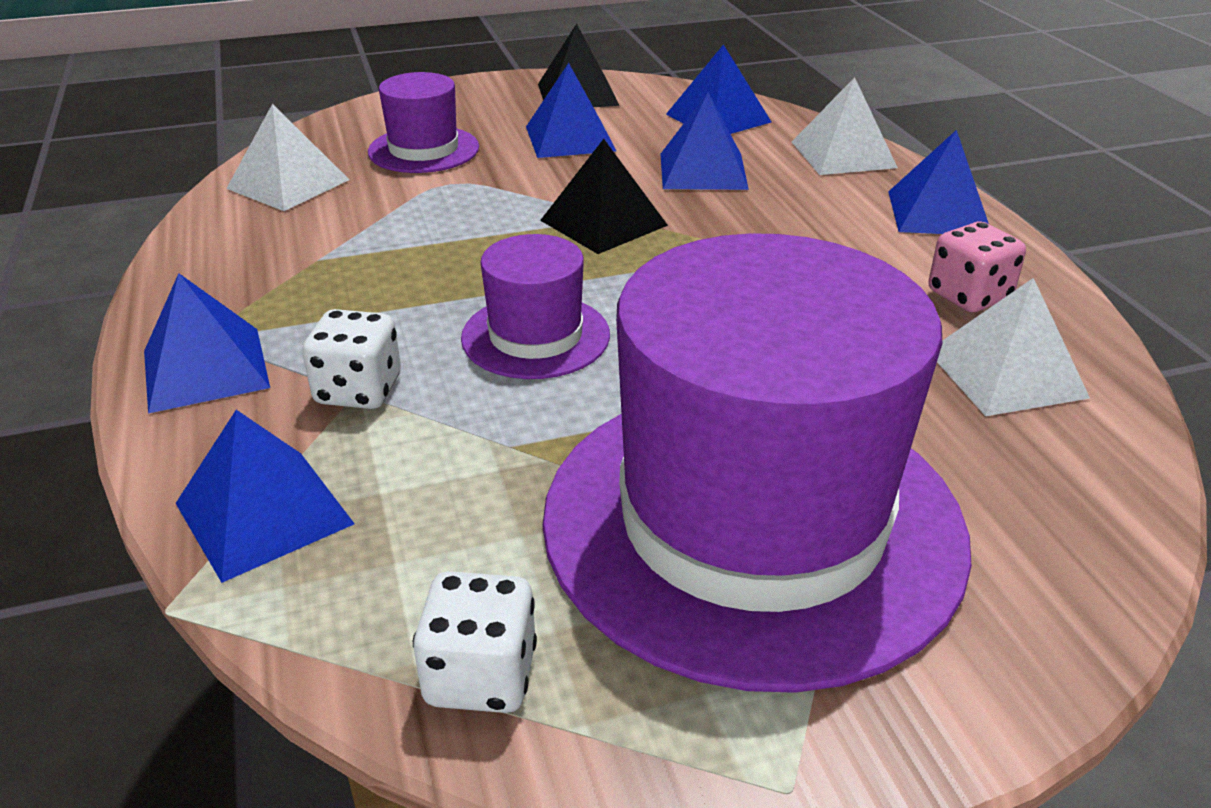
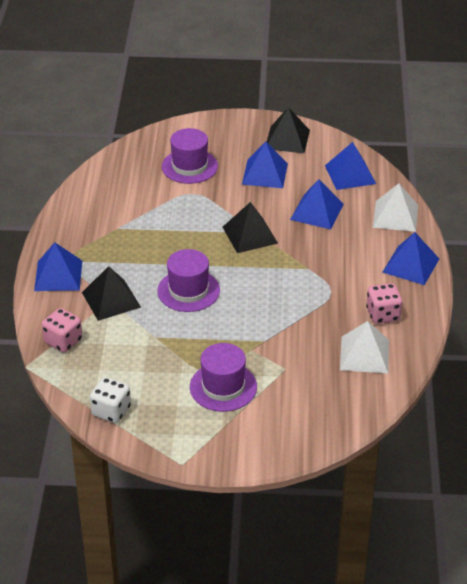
camera: 20 degrees right, 5 degrees up
blue pyramid [176,410,355,583] -> pink dice [42,308,82,353]
white pyramid [226,104,349,211] -> none
white dice [302,309,401,409] -> black pyramid [82,266,141,321]
purple hat [542,233,972,693] -> purple hat [190,343,257,412], size x0.45

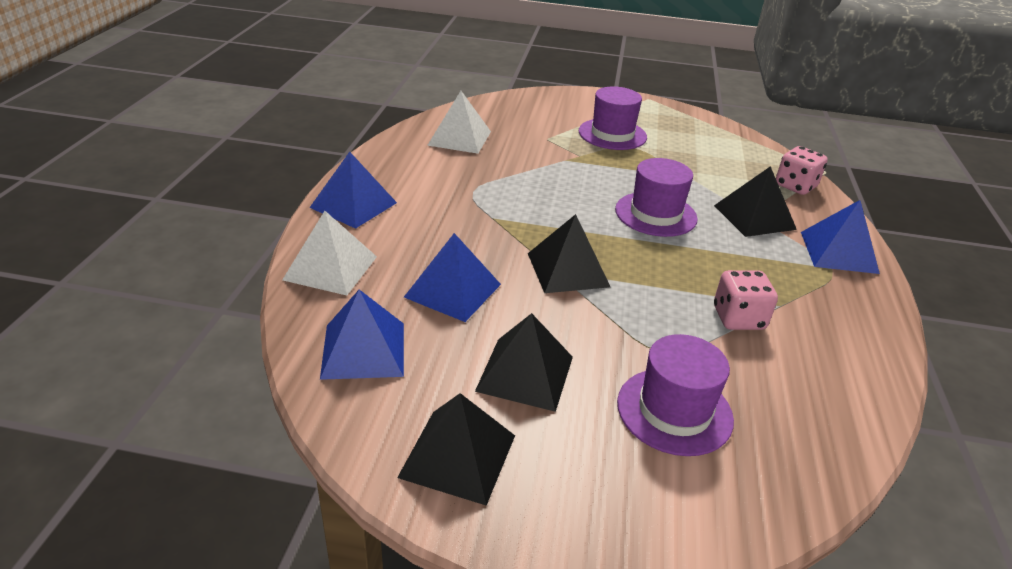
camera: 175 degrees left, 5 degrees down
white dice [90,377,131,423] -> none
blue pyramid [242,141,288,188] -> black pyramid [475,313,573,412]
pink dice [366,283,402,324] -> pink dice moved to [714,270,778,330]

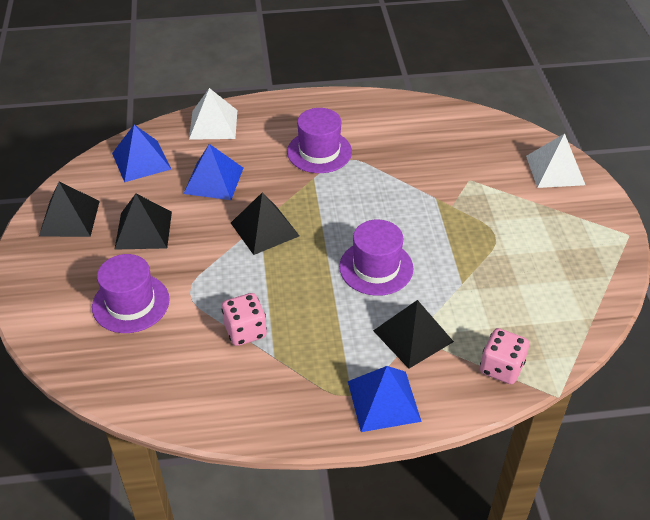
camera: 75 degrees right, 10 degrees up
blue pyramid [309,152,397,229] -> none
white pyramid [427,91,491,154] -> white pyramid moved to [526,133,585,188]
purple hat [579,86,647,150] -> purple hat moved to [287,108,352,173]

